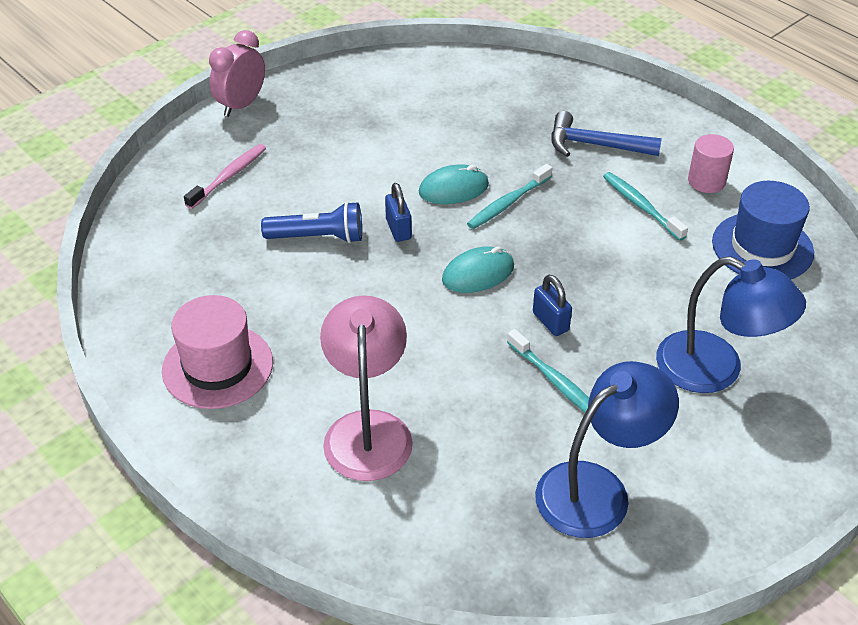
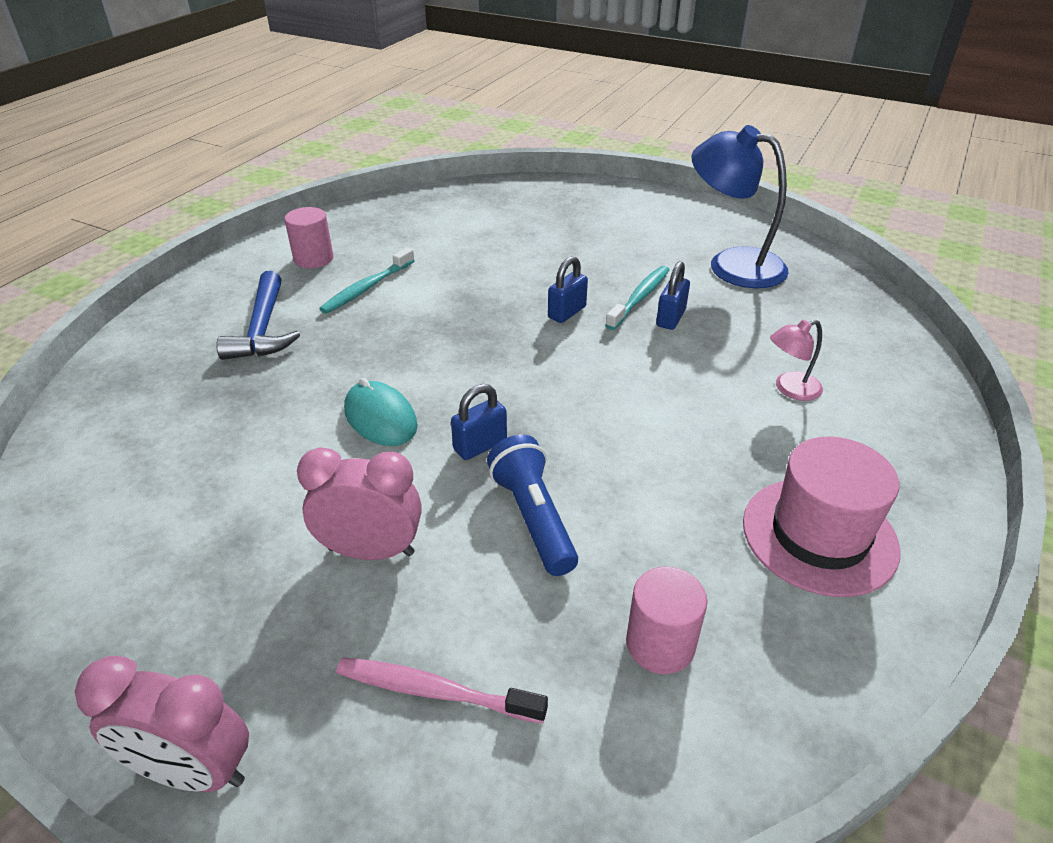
camera: 110 degrees left, 5 degrees down
pink lamp [320,295,413,481] -> pink lamp [770,320,823,401], size x0.49
turquoise mouse [442,246,514,293] -> none
turquoise toothbrush [467,164,552,229] -> none
blue lamp [656,257,806,393] -> none
blue hat [712,181,814,279] -> none
none -> pink clock [297,447,422,560]
none -> pink cylinder [626,567,707,674]
none -> blue padlock [656,261,690,330]

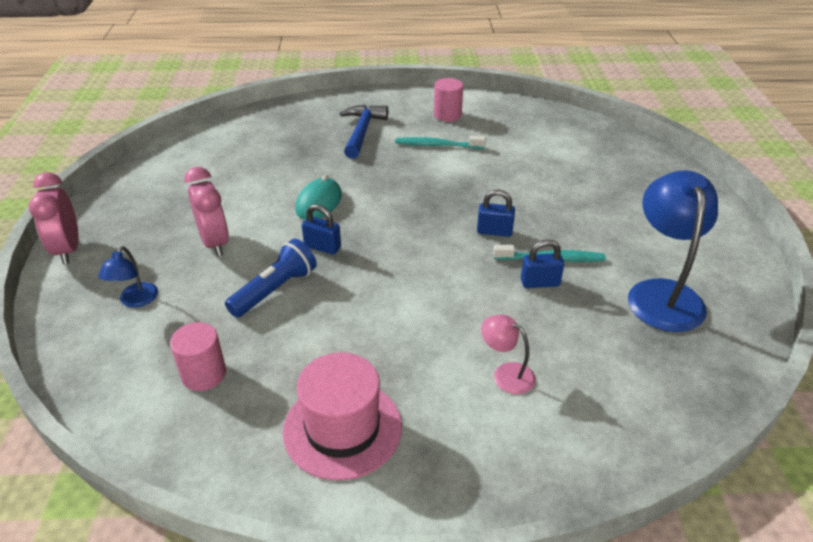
camera: 60 degrees right, 0 degrees up
blue hammer [216,271,300,360] -> blue hammer turned 135 degrees clockwise [340,105,388,159]
pink toothbrush [336,657,548,723] -> blue lamp [98,246,158,307]

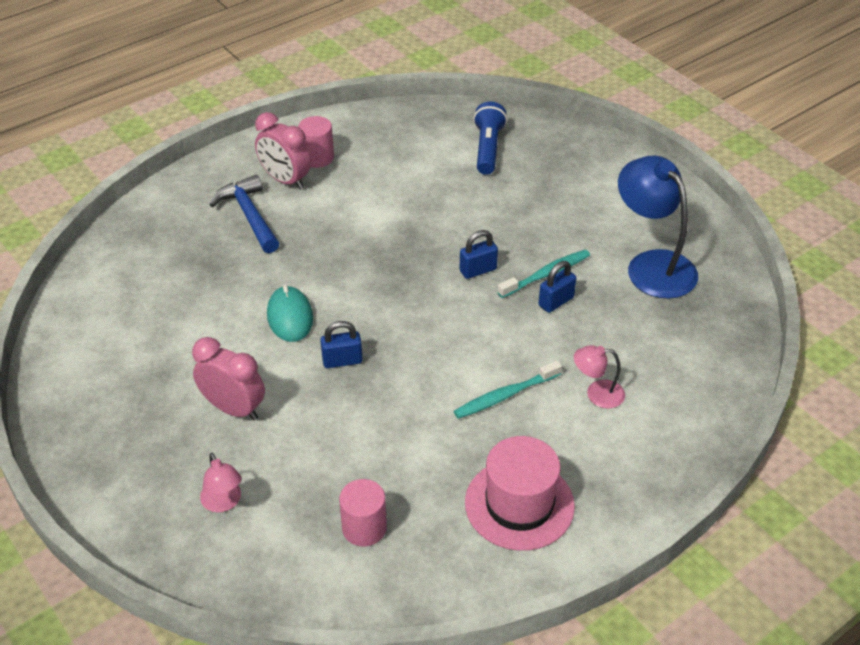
camera: 35 degrees left, 5 degrees up
pink clock [28,172,79,264] -> pink clock moved to [255,112,311,190]
blue lamp [98,246,158,307] -> pink lamp [200,453,242,512]
blue flashlight [225,239,317,318] -> blue flashlight moved to [473,102,507,175]
turquoise toothbrush [395,136,486,149] -> turquoise toothbrush moved to [454,360,562,419]

